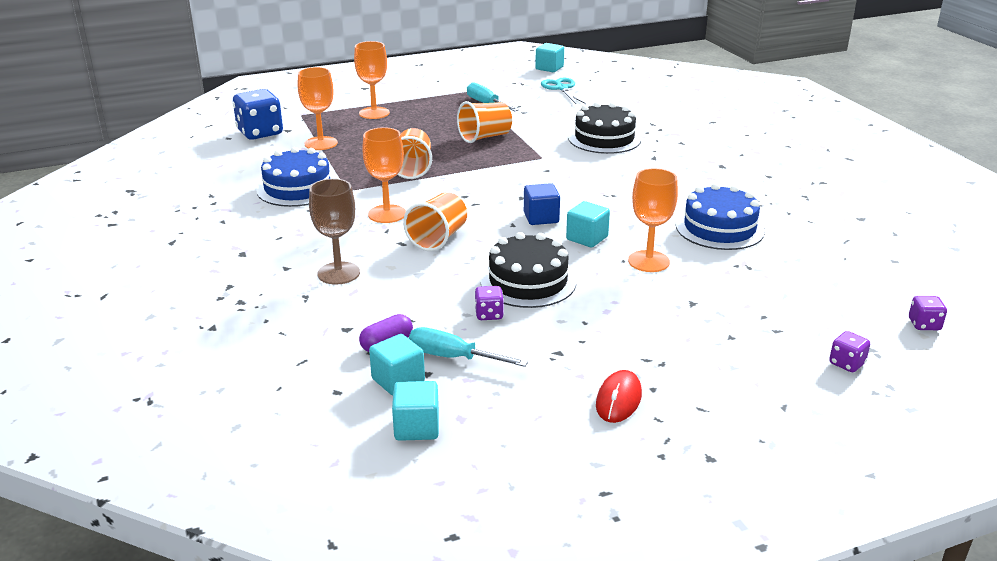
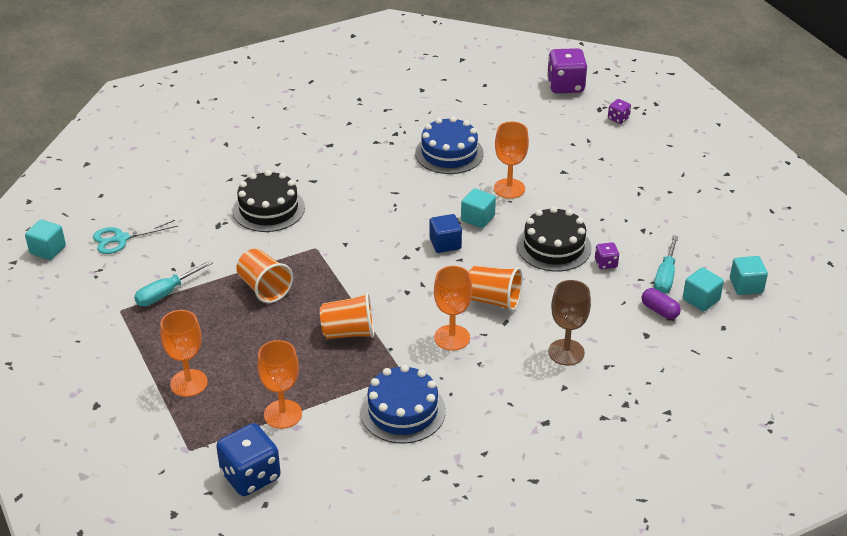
camera: 95 degrees left, 10 degrees up
red mouse [596,370,642,423] -> none
purple dice [909,296,947,330] -> purple dice [547,48,587,93], size x2.04

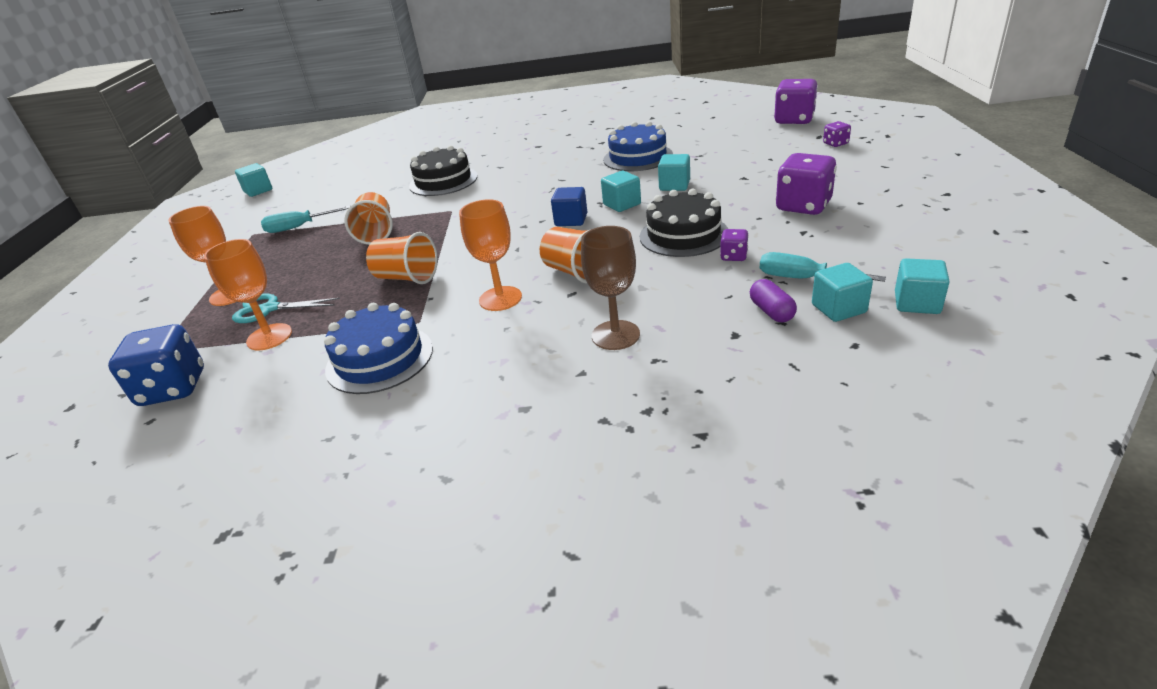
camera: 30 degrees right, 5 degrees down
turquoise scissors [93,220,178,254] -> turquoise scissors moved to [232,294,340,323]
orange goblet [494,122,529,199] -> turquoise cube [658,154,690,191]
turquoise screwdriver [654,235,678,294] -> turquoise screwdriver turned 75 degrees clockwise [760,252,886,282]
none -> purple dice [775,153,837,215]

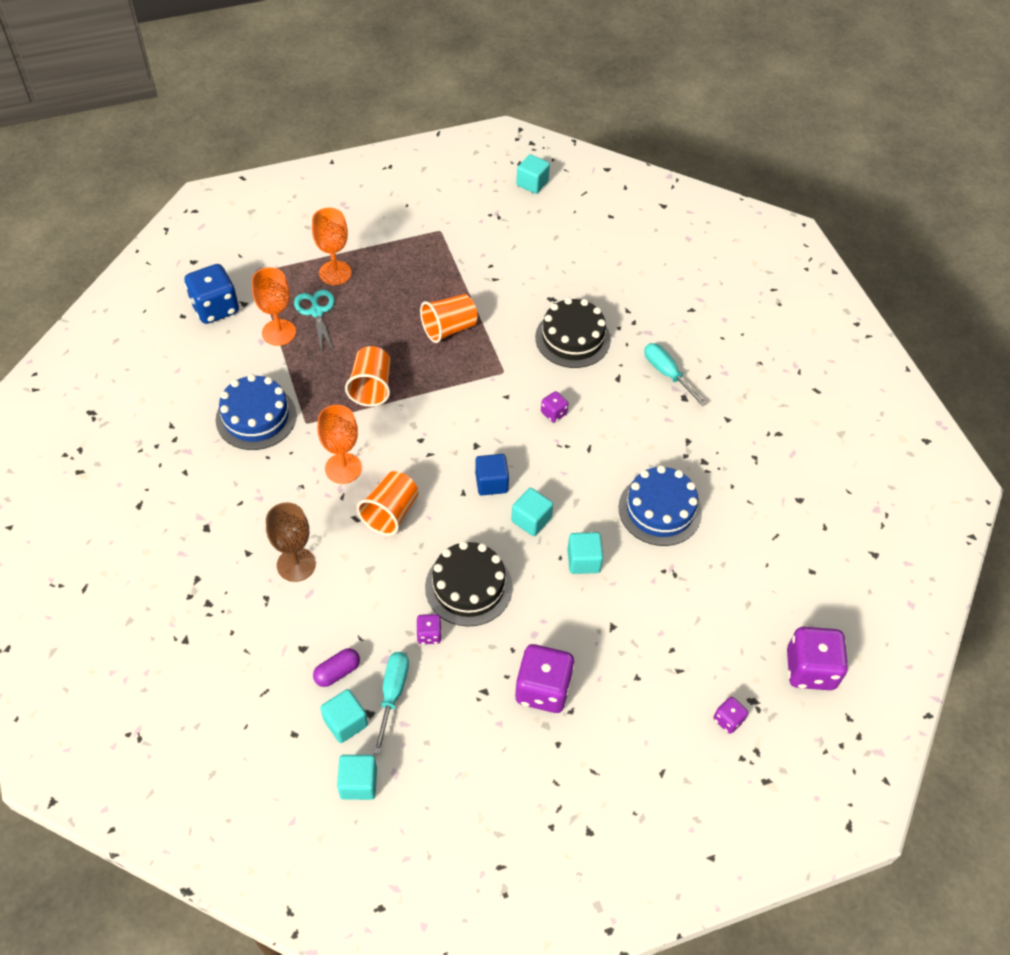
camera: 65 degrees right, 20 degrees up
turquoise screwdriver [261,206,350,233] -> turquoise screwdriver moved to [644,343,707,406]
none -> purple dice [541,391,569,422]

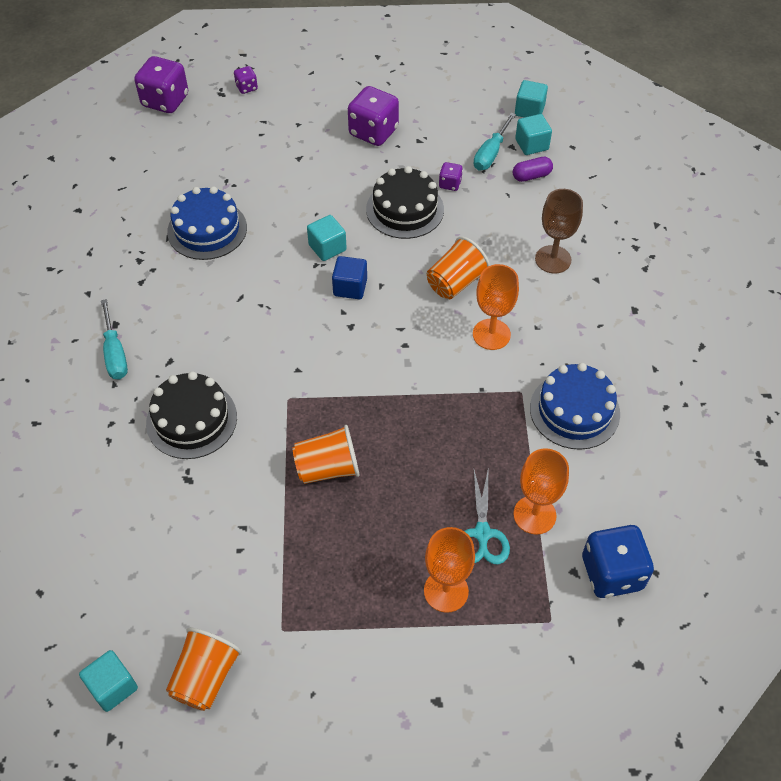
camera: 160 degrees left, 0 degrees up
orange cup [345,346,390,407] -> orange cup moved to [166,628,242,711]
purple dice [541,391,569,422] -> none
turquoise cube [567,532,603,574] -> none

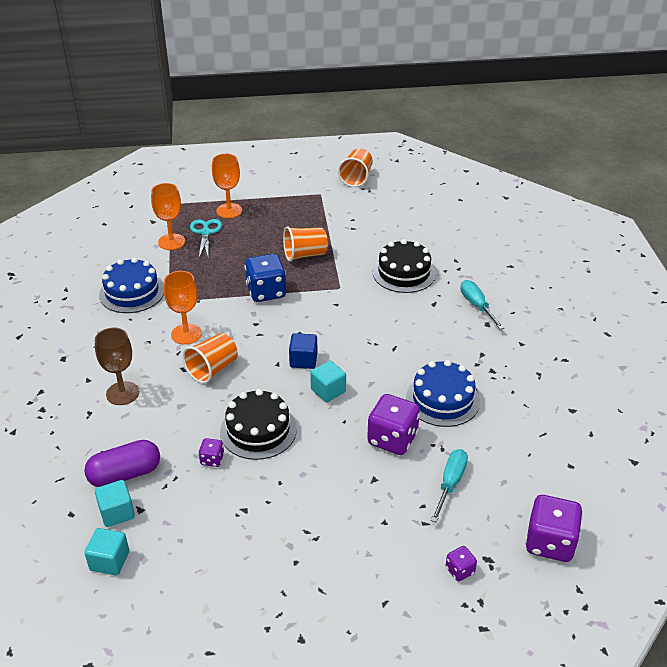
camera: 175 degrees right, 15 degrees down
turquoise cube [79,650,138,712] -> none
purple dice [348,86,399,146] -> purple dice moved to [367,394,420,455]
turquoise screwdriver [474,113,516,171] -> turquoise screwdriver moved to [431,449,468,523]
purple capsule [513,157,553,182] -> purple capsule [84,440,160,487], size x1.69
blue dice [582,525,654,598] -> blue dice moved to [245,254,286,302]

